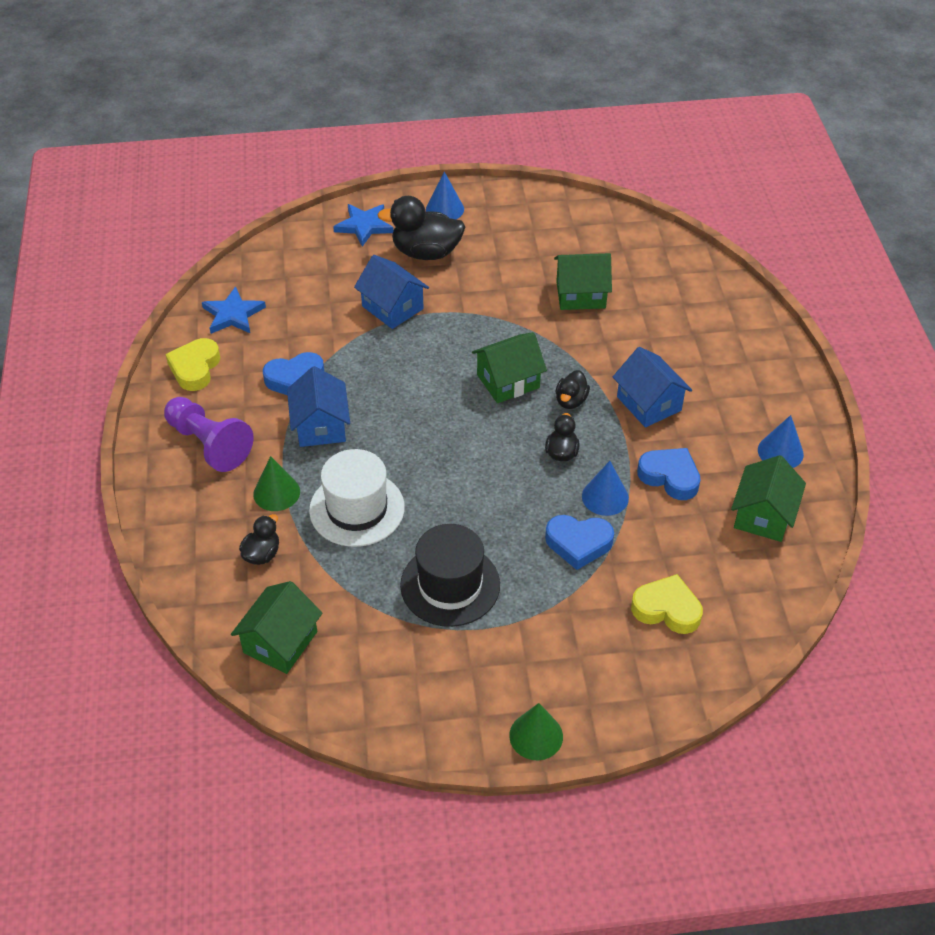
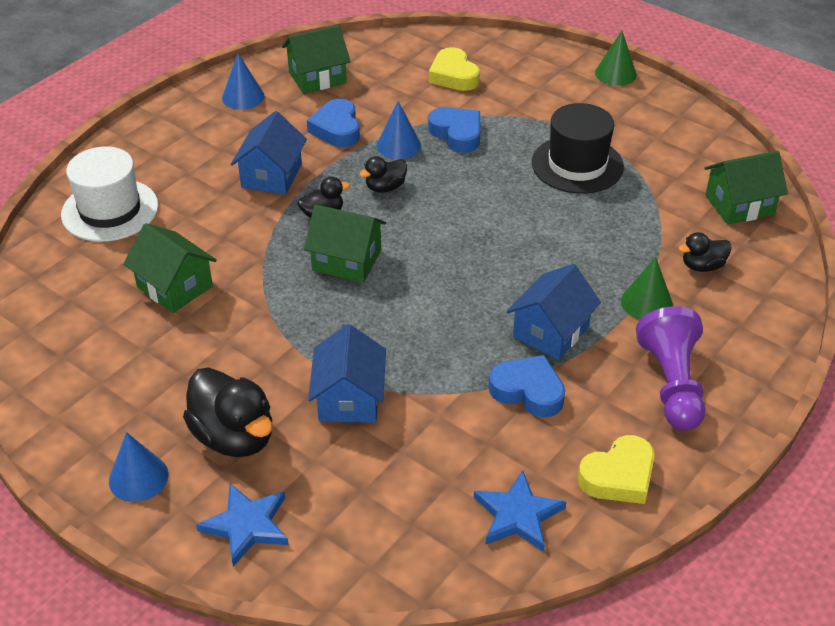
camera: 135 degrees left, 5 degrees down
white hat [309,449,405,547] -> white hat moved to [61,147,158,242]

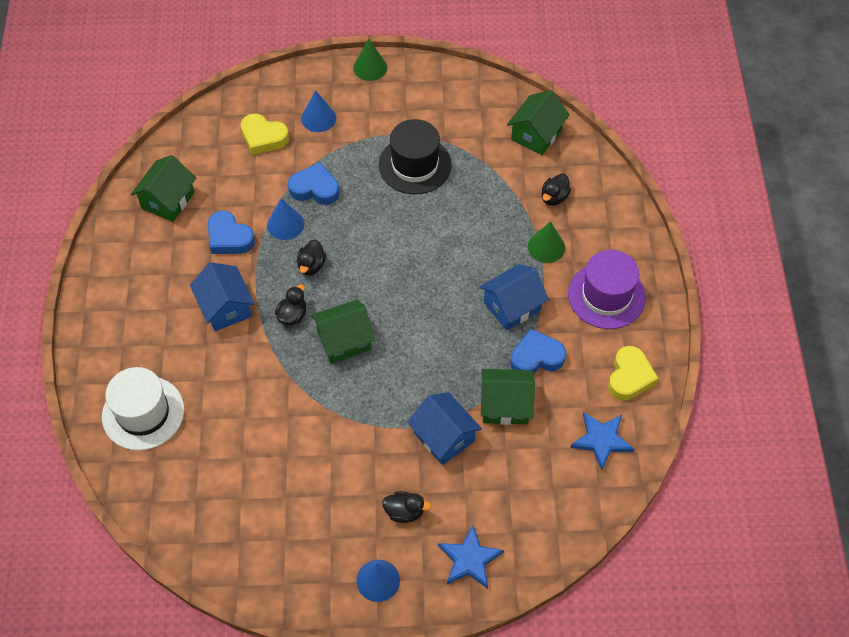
camera: 40 degrees left, 15 degrees up
green house [123,223,217,313] -> green house moved to [481,369,535,425]
black duck [183,367,273,457] -> black duck [382,491,431,523], size x0.54
blue cone [222,54,265,110] -> blue cone moved to [301,90,336,132]
blue house [507,264,601,360] -> blue house turned 60 degrees clockwise [480,264,549,331]
purple pawn [636,306,705,430] -> purple hat [568,250,646,329]

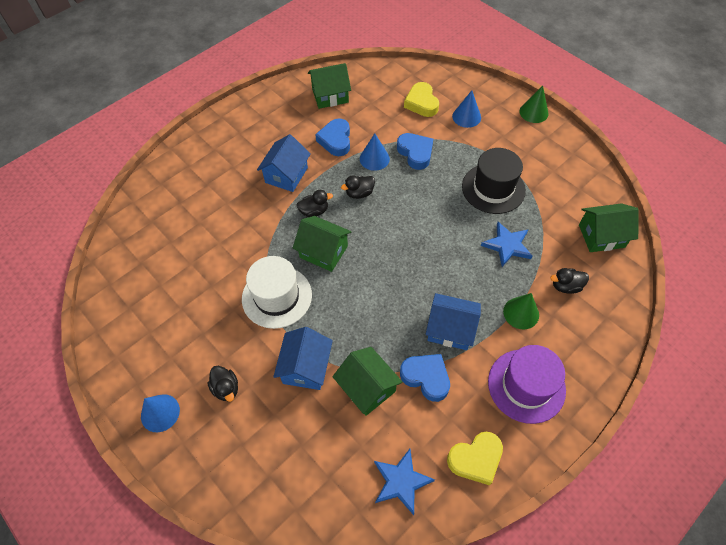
camera: 50 degrees right, 0 degrees up
white hat [102,367,184,451] -> white hat moved to [242,256,312,329]
blue star [438,525,504,589] -> blue star moved to [481,222,533,267]

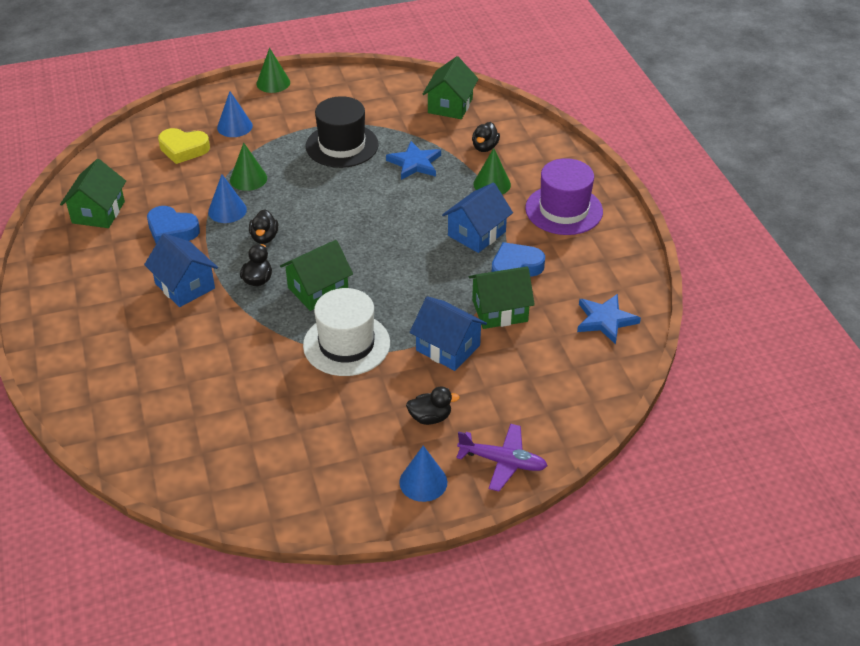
camera: 65 degrees left, 15 degrees down
blue heart [397,133,433,170] -> green cone [230,143,267,191]
yellow heart [447,432,503,485] -> none
none -> purple plane [456,424,548,491]

